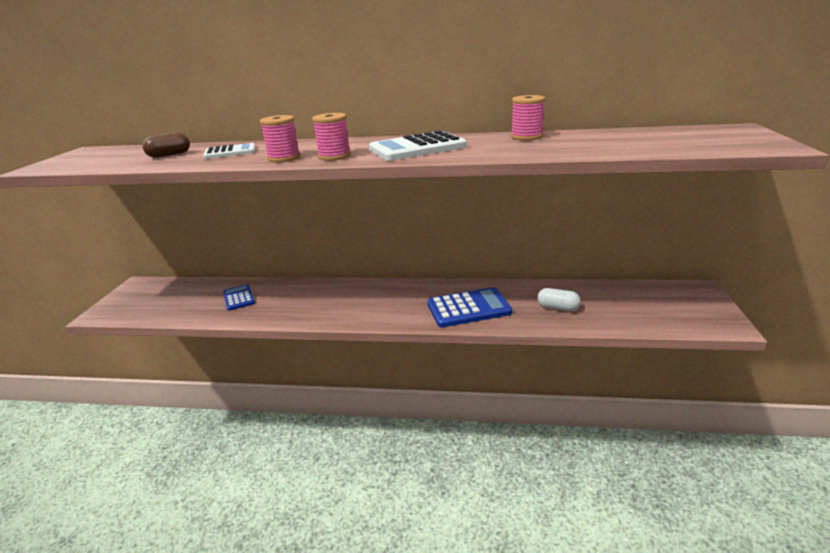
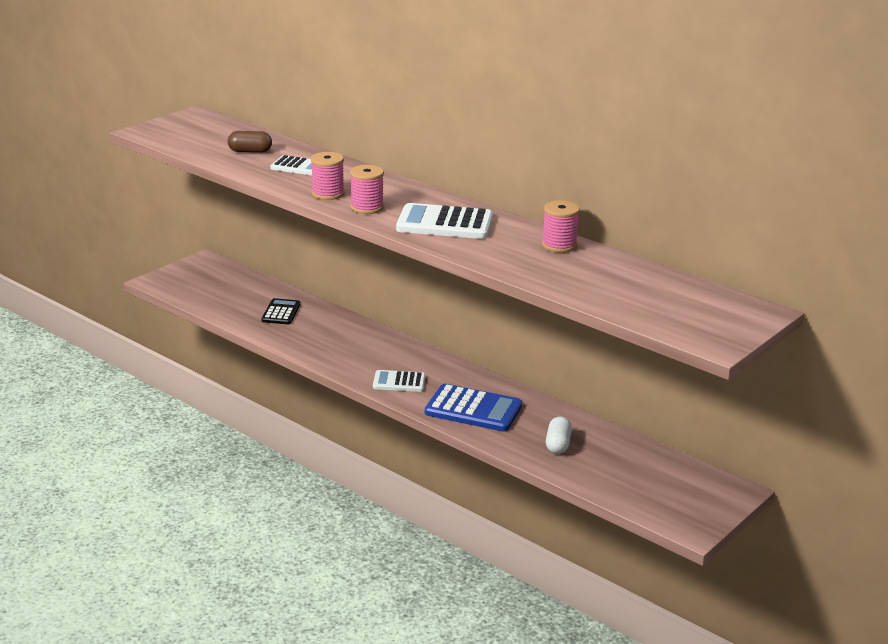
camera: 30 degrees right, 0 degrees up
blue calculator [223,284,255,311] -> black calculator [261,298,300,324]
white capsule [537,288,581,311] -> white capsule turned 45 degrees clockwise [546,417,572,454]
none -> white calculator [373,370,426,392]

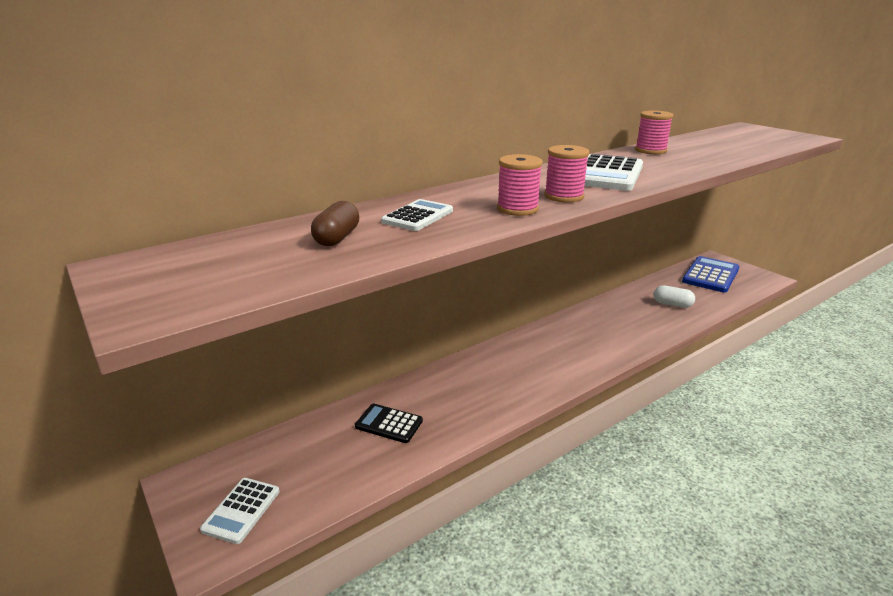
camera: 75 degrees left, 0 degrees up
white calculator [373,370,426,392] -> white calculator moved to [200,478,280,544]
blue calculator [425,384,522,432] -> blue calculator moved to [682,256,739,293]

